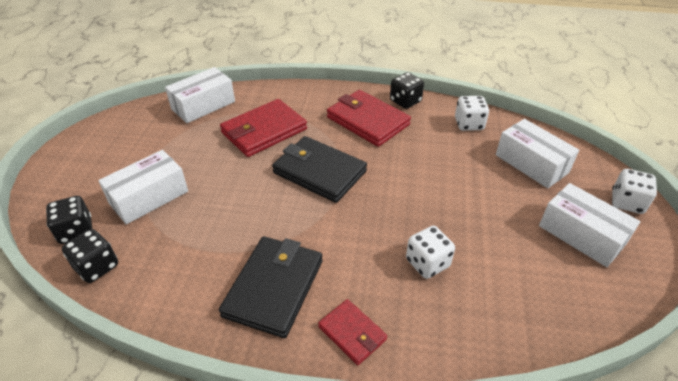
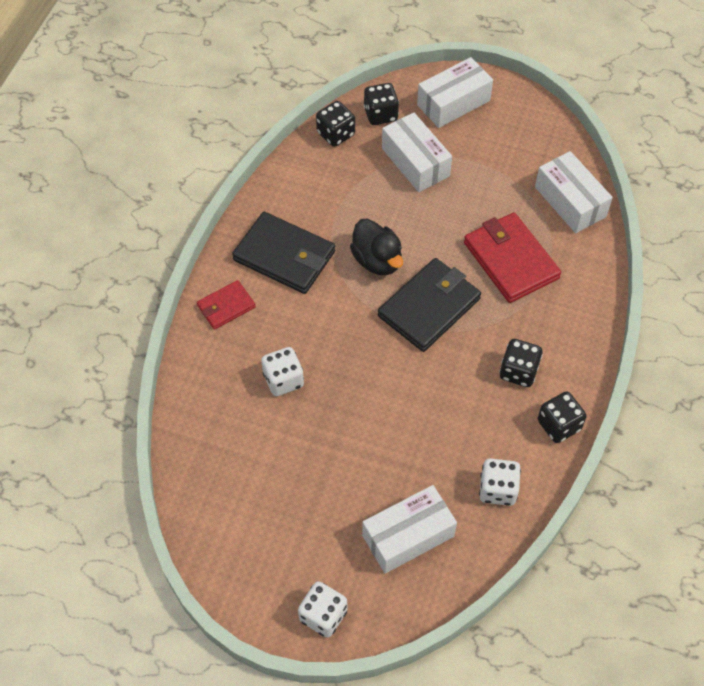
camera: 100 degrees right, 15 degrees up
red wallet [327,90,411,147] -> black dice [499,339,543,387]
white box [539,183,641,267] -> white box moved to [417,57,493,128]
none -> black duck [350,219,403,275]

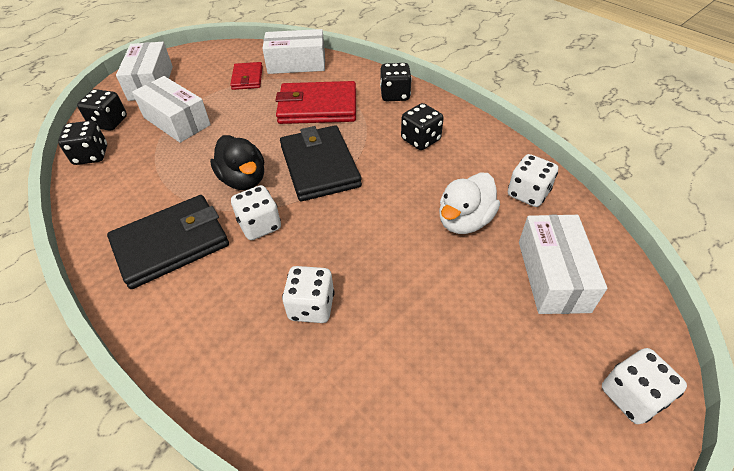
camera: 60 degrees left, 10 degrees down
red wallet [197,280,256,330] -> red wallet moved to [230,62,263,90]
black duck [350,219,403,275] -> black duck turned 60 degrees clockwise [210,135,264,190]
white box [382,112,452,192] -> white box turned 45 degrees clockwise [132,76,211,143]
black dice [538,391,586,443] -> black dice moved to [380,63,412,101]
none -> white dice [231,185,281,240]
none -> white duck [439,172,500,234]

